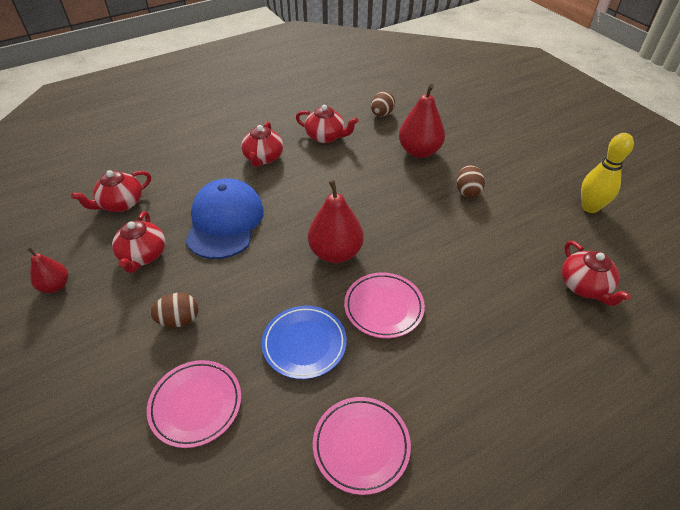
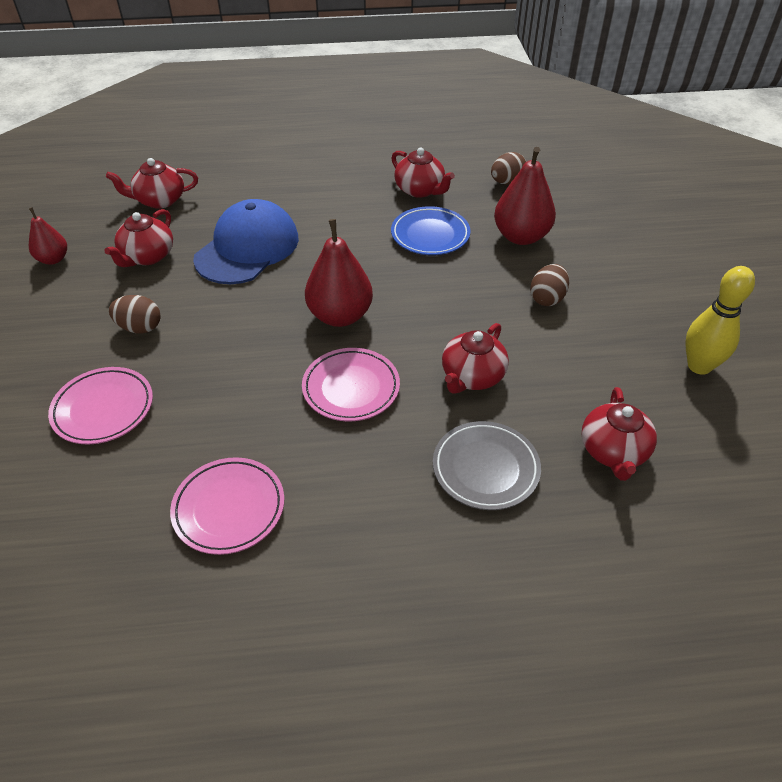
camera: 25 degrees right, 0 degrees up
red teapot [241,122,283,167] -> red teapot moved to [442,323,509,394]
blue plate [262,306,347,379] -> blue plate moved to [391,206,471,255]
none -> grey plate [433,421,541,510]

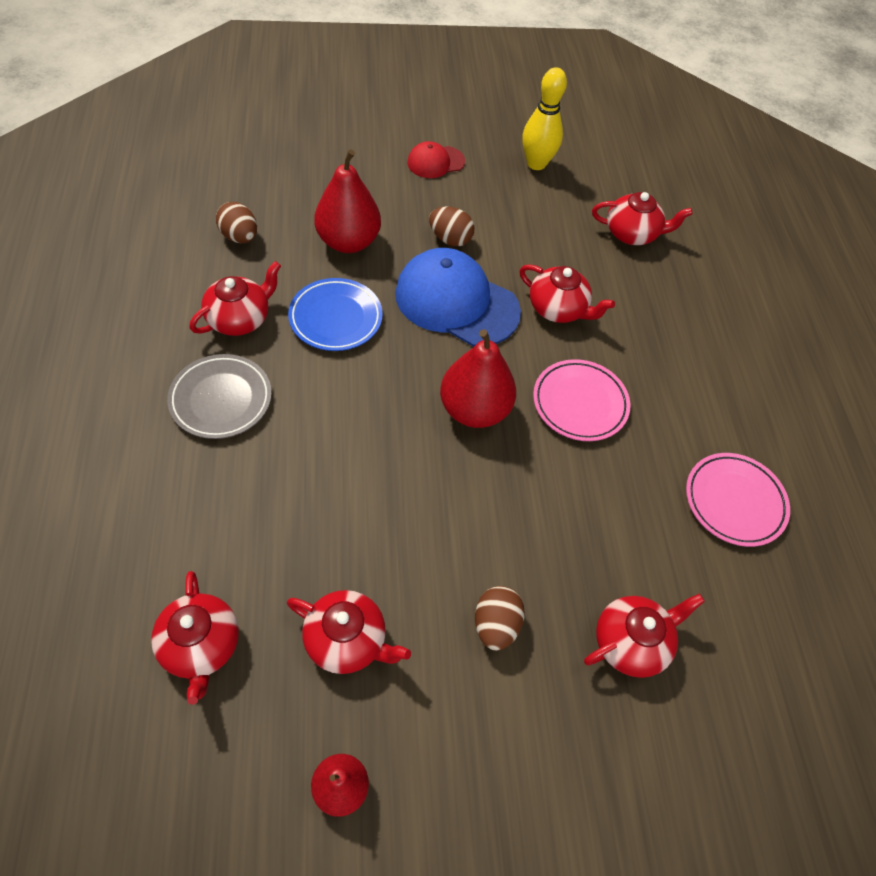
camera: 95 degrees left, 10 degrees up
pink plate [48,367,153,444] -> red teapot [584,594,705,678]
blue cap [193,199,299,284] -> blue cap moved to [395,248,521,347]
grey plate [433,421,541,510] -> grey plate moved to [167,354,272,439]
none -> red cap [407,141,465,178]

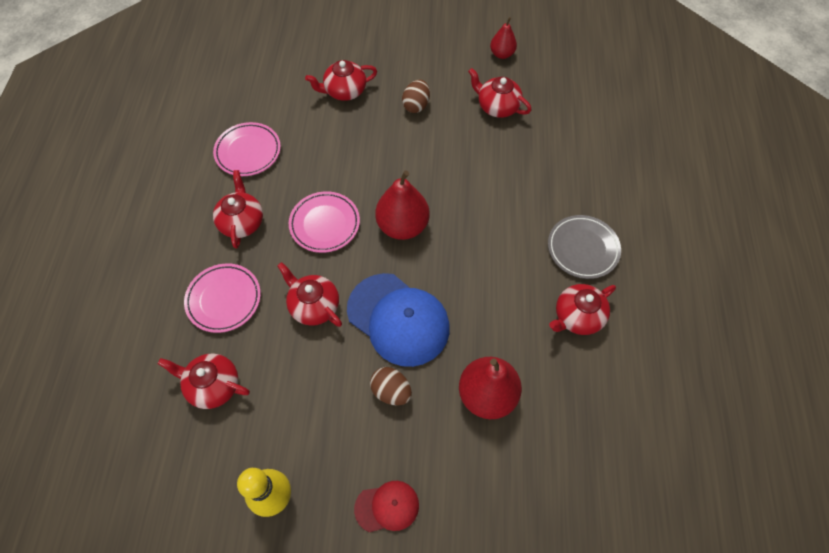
camera: 165 degrees left, 5 degrees up
red teapot [151,571,239,705] -> red teapot moved to [213,170,263,249]
brown egg [216,202,257,243] -> none
blue plate [288,278,383,351] -> none
none -> pink plate [184,263,261,333]

